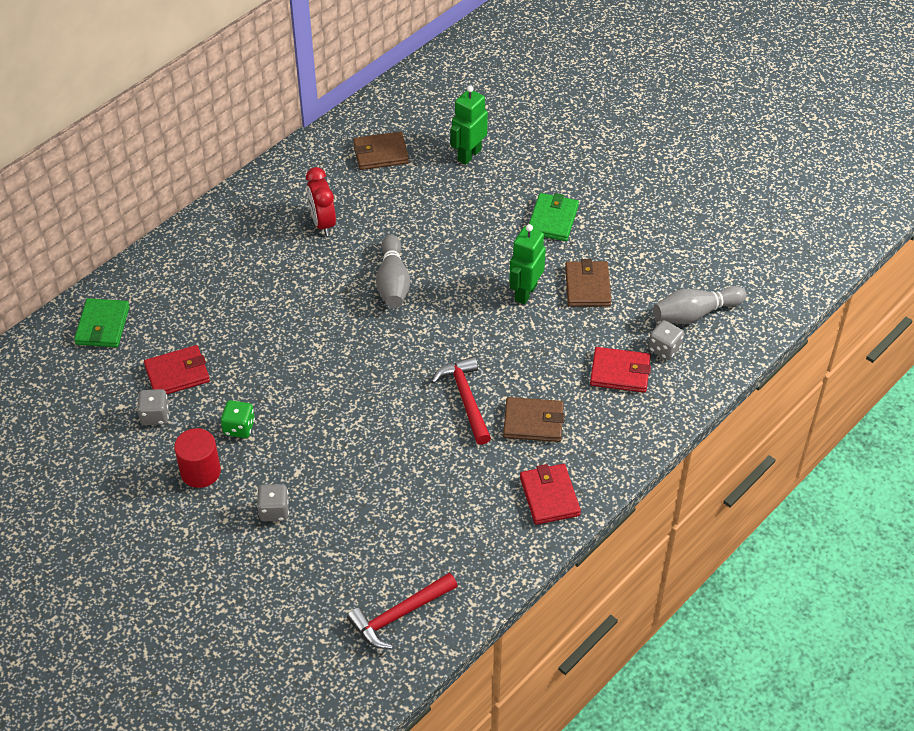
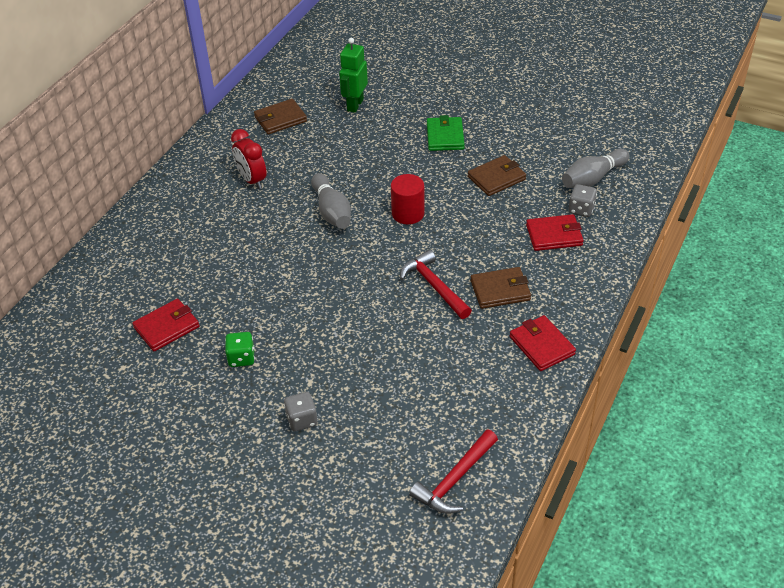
camera: 15 degrees left, 5 degrees down
green wallet [74,298,130,347] -> none
grey dice [137,389,169,425] -> none
red cylinder [174,428,221,488] -> red cylinder moved to [391,174,425,224]
green robot [509,224,546,304] -> none
brown wallet [565,259,611,307] -> brown wallet turned 75 degrees clockwise [468,155,526,196]

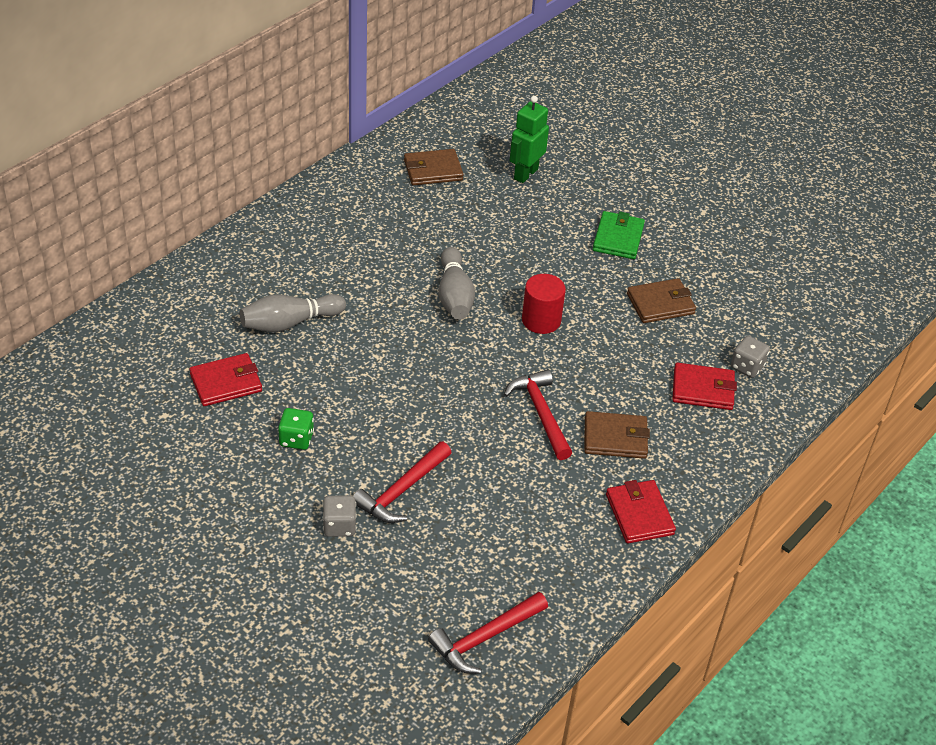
camera: 10 degrees right, 0 degrees up
red clock [231,129,267,189] -> none
grey bowling pin [562,149,630,188] -> grey bowling pin moved to [240,294,346,332]
none -> red hammer [353,441,452,523]

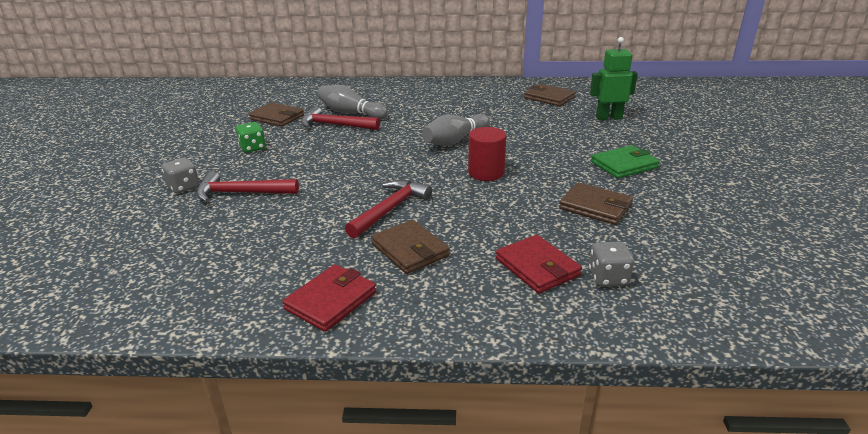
camera: 55 degrees right, 15 degrees down
red wallet [189,353,262,406] -> brown wallet [249,102,304,127]
red hammer [428,592,548,674] -> red hammer moved to [301,106,380,130]

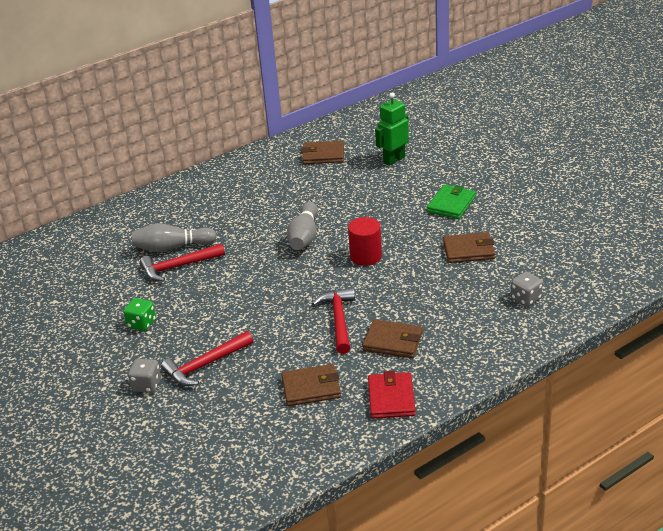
camera: 35 degrees left, 5 degrees up
brown wallet [249,102,304,127] -> brown wallet moved to [281,364,341,406]
red wallet [496,235,582,293] -> none

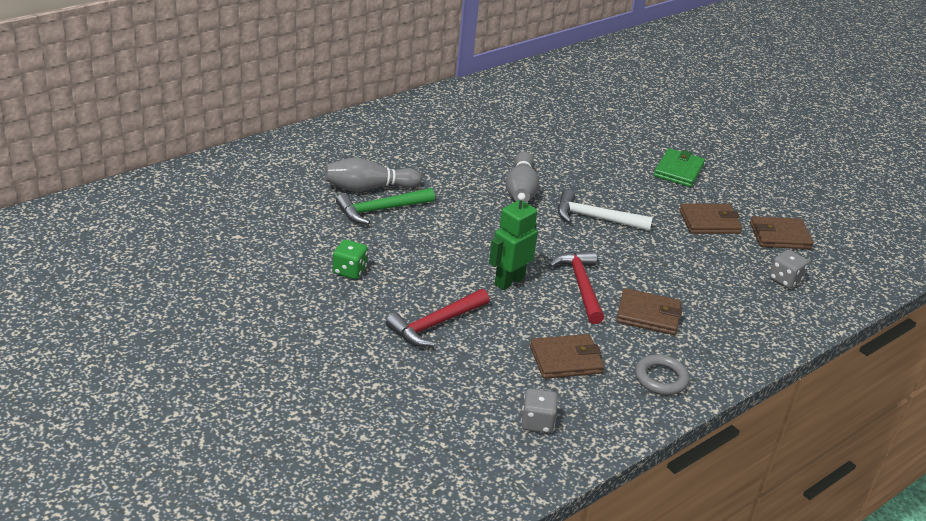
camera: 10 degrees left, 0 degrees up
grey dice [128,359,161,393] -> grey dice moved to [521,388,558,433]
red hammer [140,244,225,281] -> green hammer [336,188,435,225]
brown wallet [301,141,344,164] -> brown wallet moved to [750,216,814,249]
red cylinder [348,217,382,266] -> white hammer [558,190,653,231]
red wallet [368,371,416,419] -> grey ring [635,354,689,395]
green robot [375,93,409,166] -> green robot moved to [489,193,538,290]

